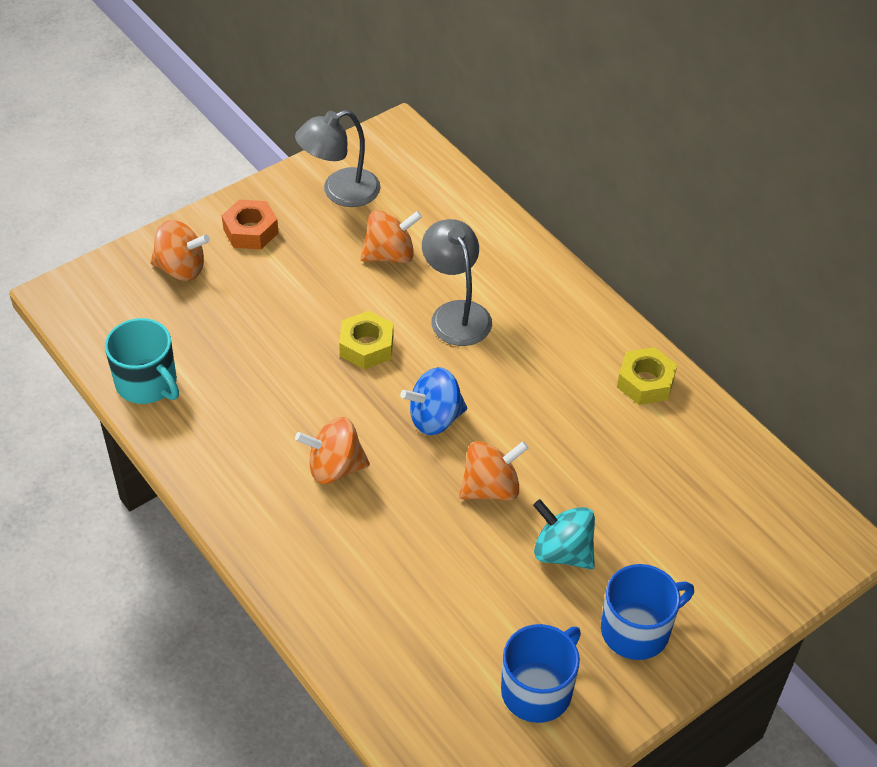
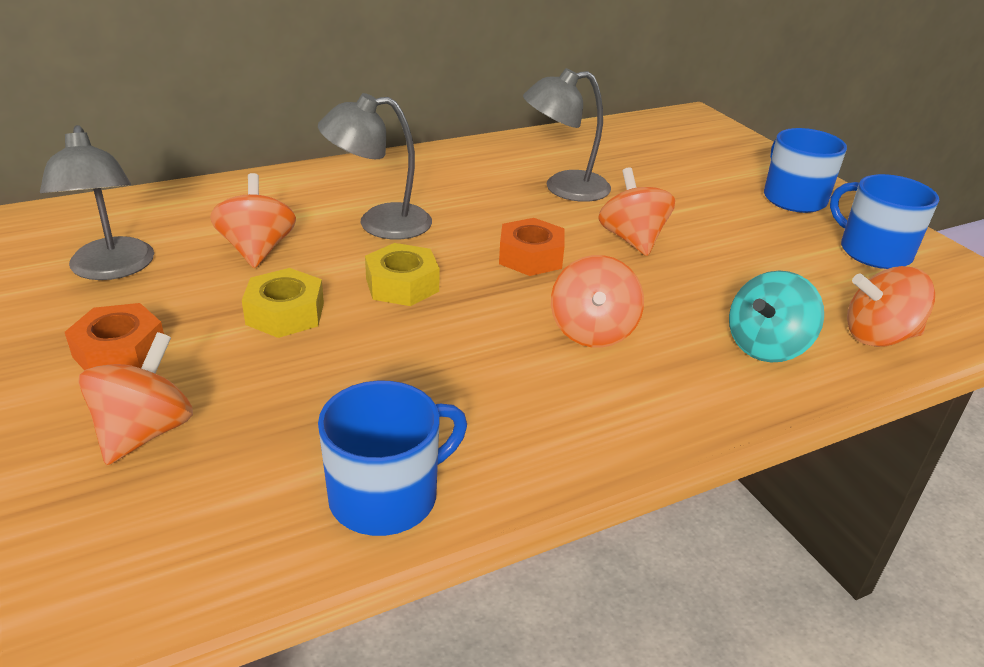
camera: 80 degrees left, 15 degrees down
turquoise mug [105,318,179,404] -> blue mug [318,381,467,536]
blue spinning top [400,367,467,435] -> orange nut [499,218,565,276]
turquoise spinning top [533,499,595,569] -> turquoise spinning top moved to [729,271,824,363]
yellow nut [617,347,677,405] -> yellow nut moved to [242,268,324,338]
none -> grey lamp [523,68,611,202]
none -> orange spinning top [847,266,935,347]

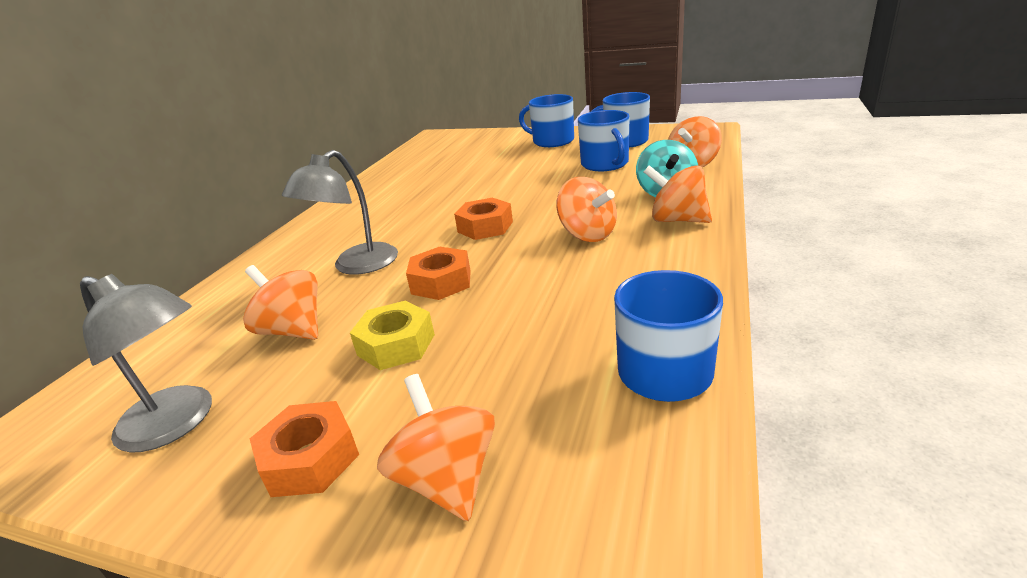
camera: 40 degrees left, 5 degrees down
yellow nut [365,243,440,306] -> orange nut [406,247,471,300]
grey lamp [523,68,611,202] -> none
orange spinning top [598,167,675,256] -> orange spinning top moved to [644,165,712,223]
none -> blue mug [578,110,630,171]

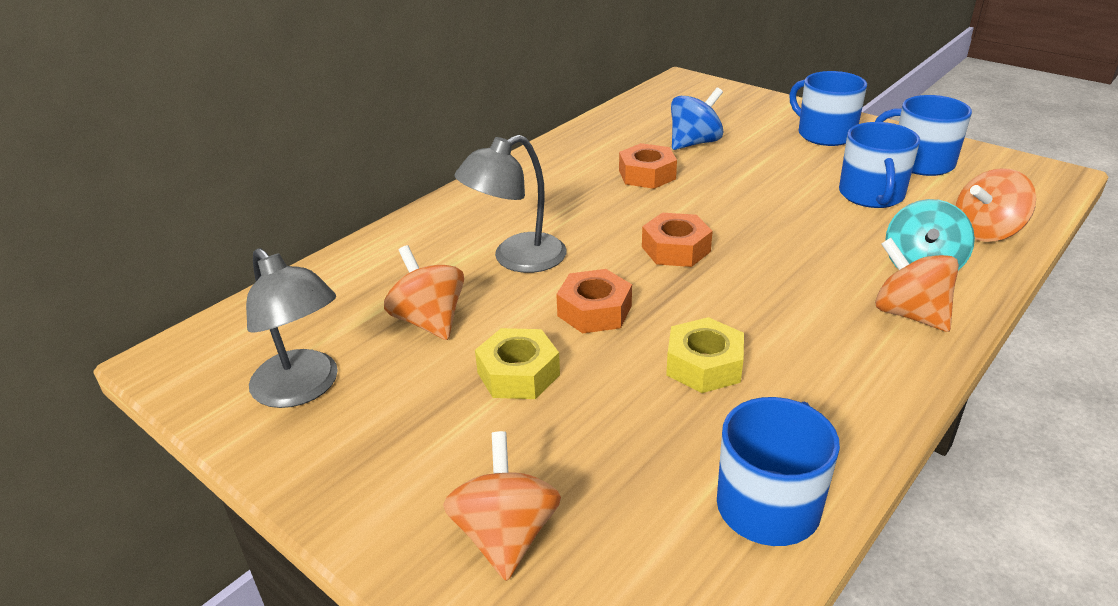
camera: 20 degrees right, 5 degrees up
orange nut [250,401,359,497] -> orange nut moved to [619,143,677,189]
orange spinning top [556,177,617,242] -> none
none -> yellow nut [666,317,744,393]
none -> blue spinning top [671,87,724,150]

